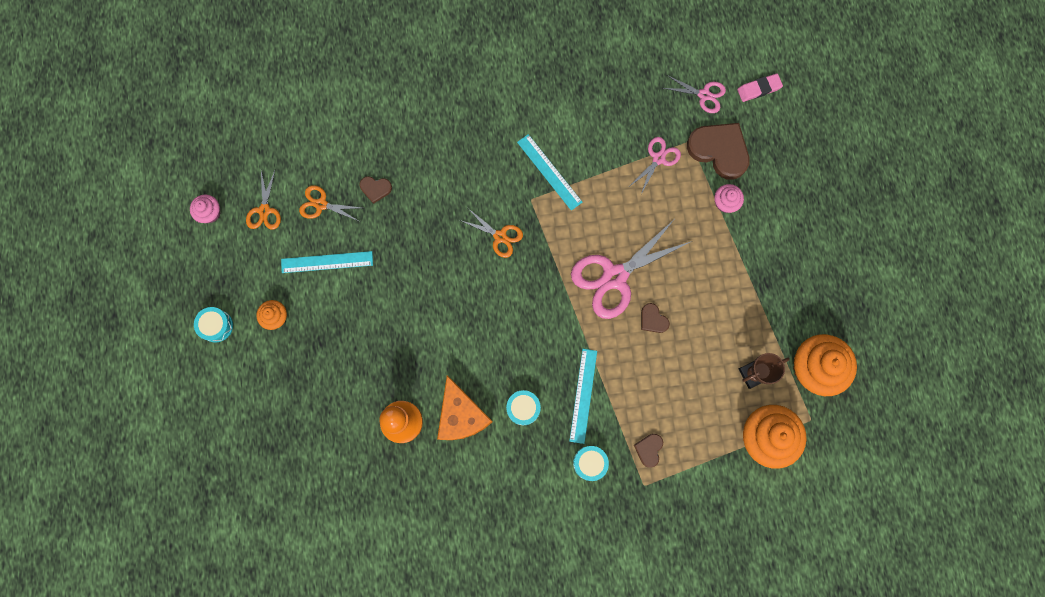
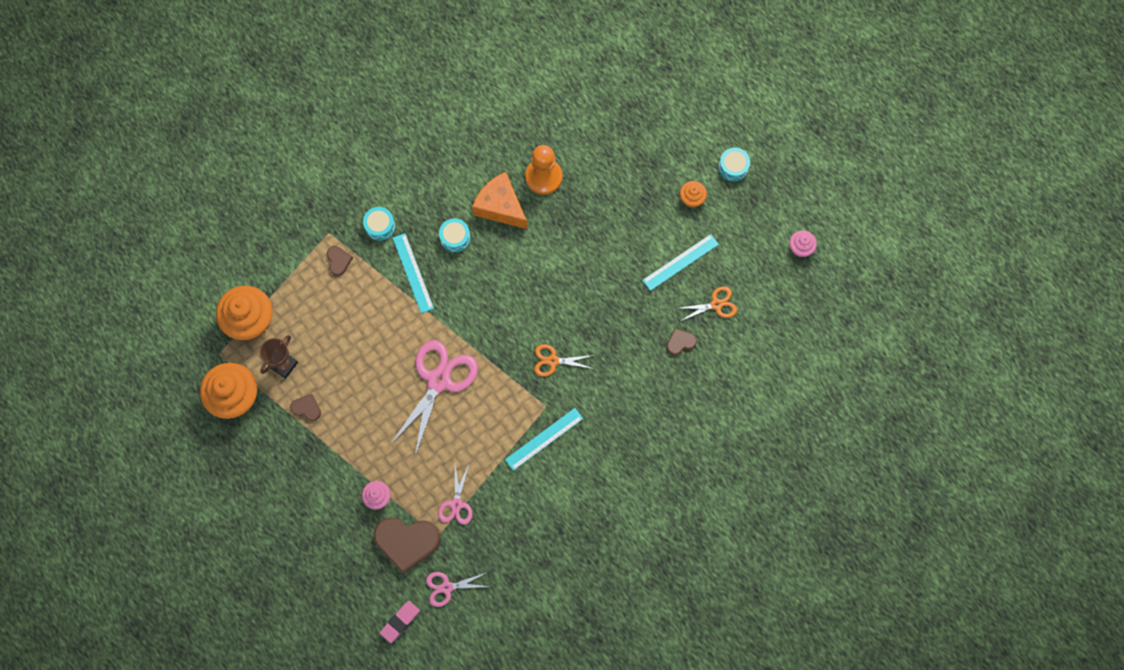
camera: 150 degrees right, 5 degrees down
orange scissors [246,171,281,230] -> none
turquoise ruler [517,134,582,211] -> turquoise ruler turned 60 degrees counterclockwise [505,408,583,471]
brown heart [641,303,670,333] -> brown heart moved to [290,394,321,421]

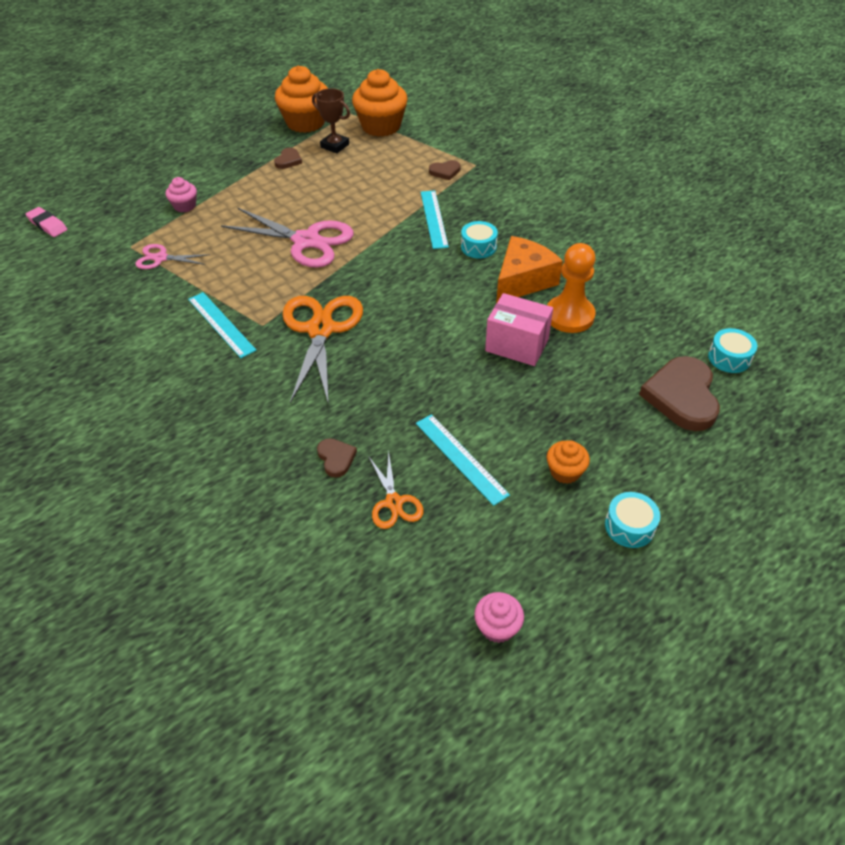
camera: 90 degrees right, 25 degrees down
turquoise drum [363,207,395,241] -> turquoise drum moved to [708,328,757,373]
brown heart [374,517,440,574] -> brown heart moved to [639,356,720,431]
turquoise ruler [393,233,434,313] -> turquoise ruler turned 75 degrees counterclockwise [421,190,449,249]
pink scissors [426,572,490,607] -> none
orange scissors [534,344,595,377] -> orange scissors [282,296,363,405], size x1.92
none -> pink box [485,293,553,366]

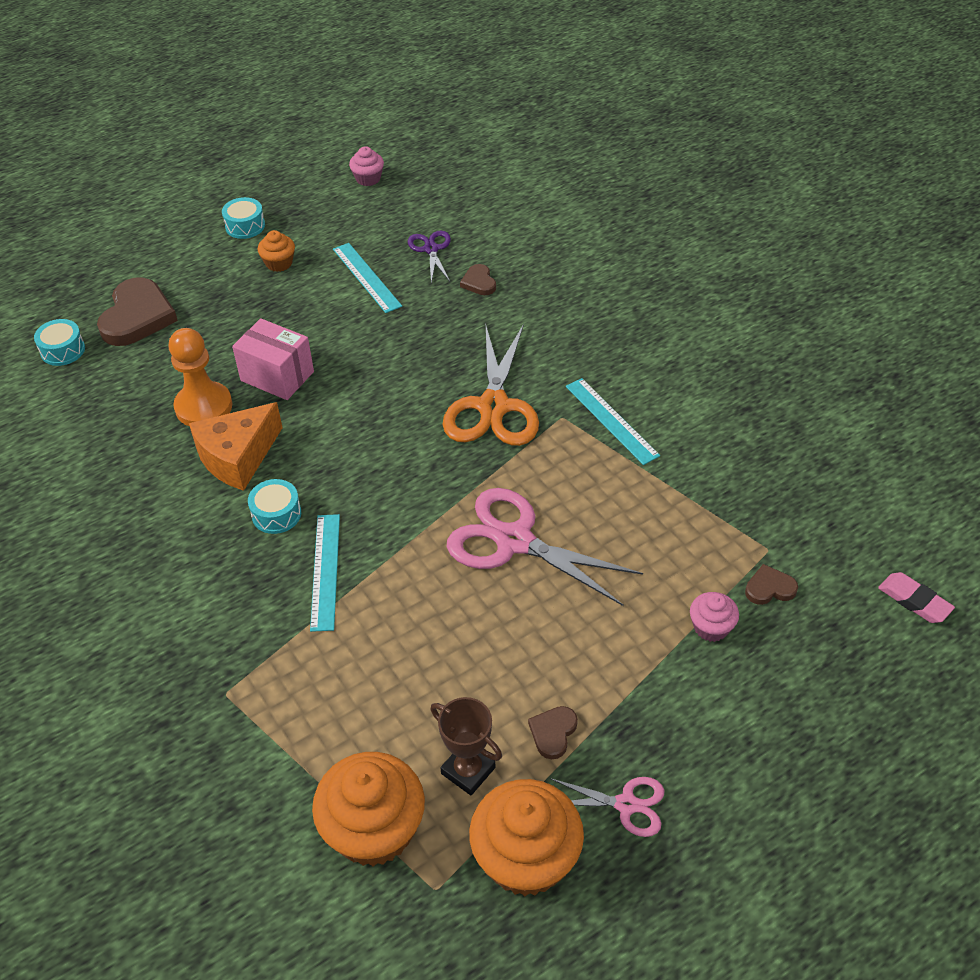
camera: 175 degrees left, 0 degrees up
pink scissors [135,244,210,269] -> pink scissors moved to [549,777,664,837]
orange scissors [368,451,424,529] -> purple scissors [408,231,451,283]
brown heart [429,160,461,180] -> brown heart moved to [745,564,798,605]

